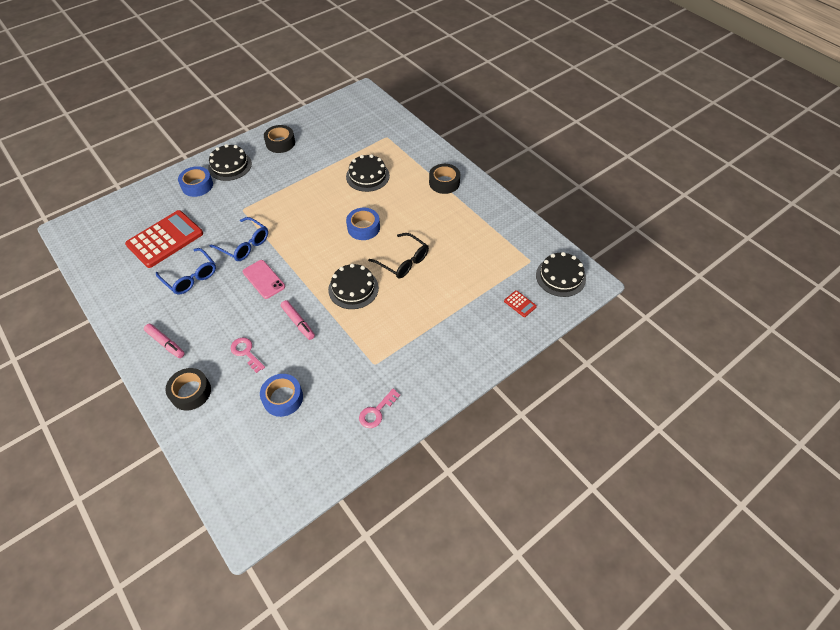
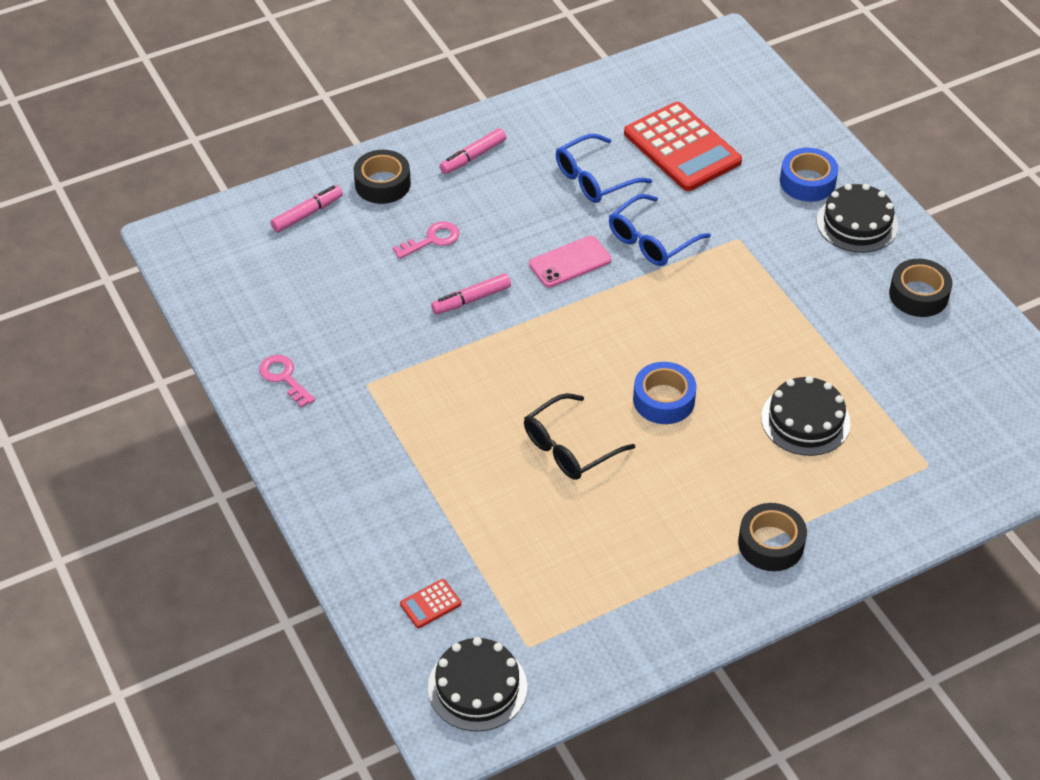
camera: 100 degrees right, 5 degrees down
blue tape [260,374,303,417] -> none
black cake [328,264,379,309] -> none
none -> pink marker [271,185,343,232]

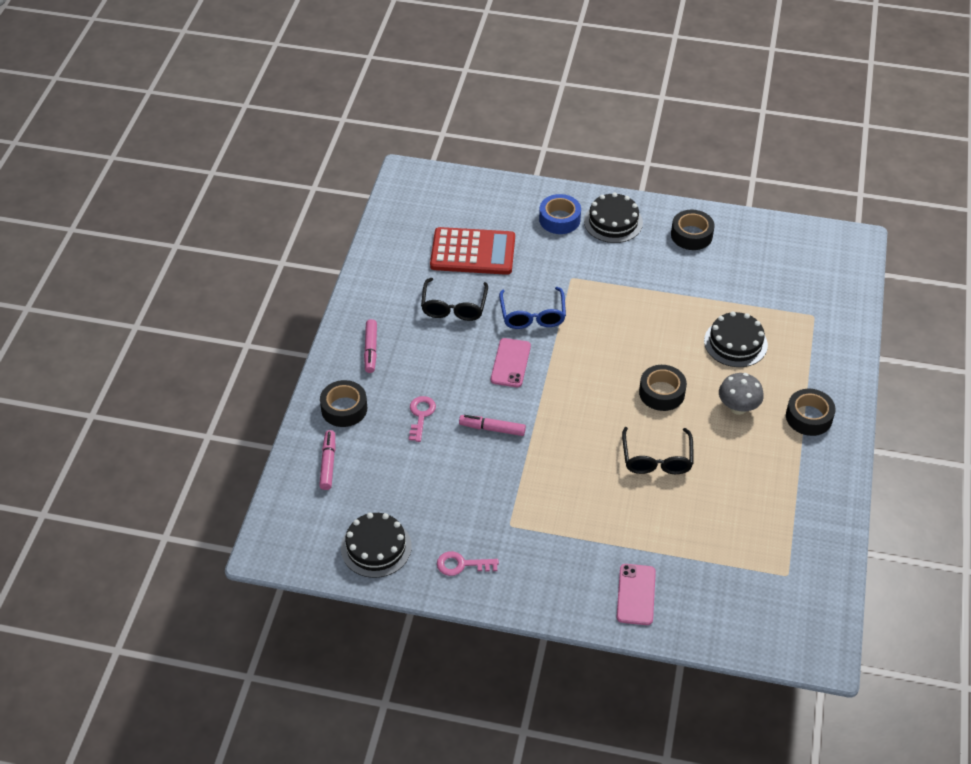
camera: 50 degrees left, 0 degrees up
red calculator [400,579,461,628] -> none
black cake [428,637,527,732] -> black cake moved to [341,513,412,578]
pink marker [431,273,511,314] -> pink marker turned 90 degrees clockwise [459,415,526,436]
blue glasses [556,134,652,203] -> black glasses [421,278,488,321]
blue tape [633,362,697,424] -> black tape [639,365,687,411]
none -> pink phone [617,564,656,625]
none -> grey mushroom [719,373,764,415]

